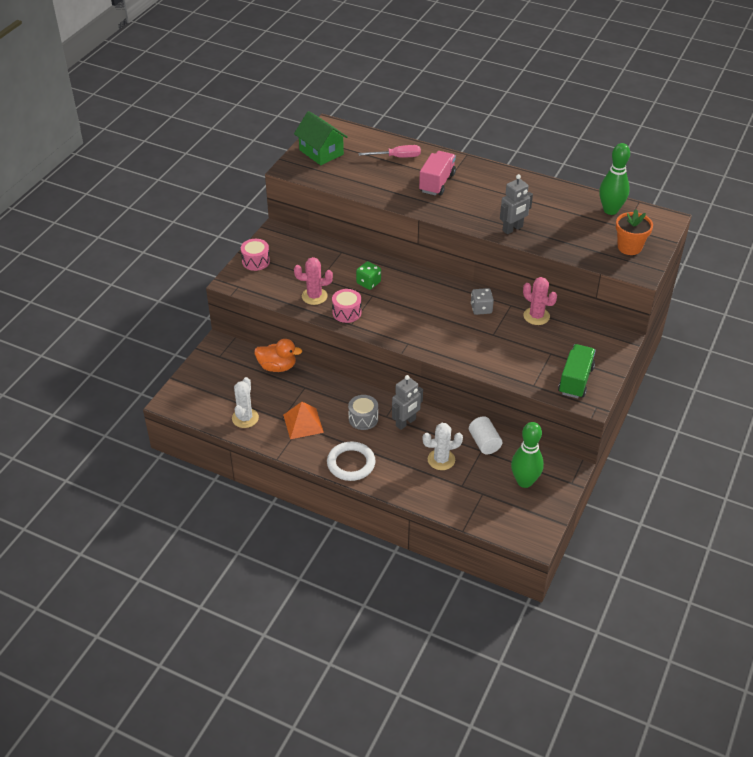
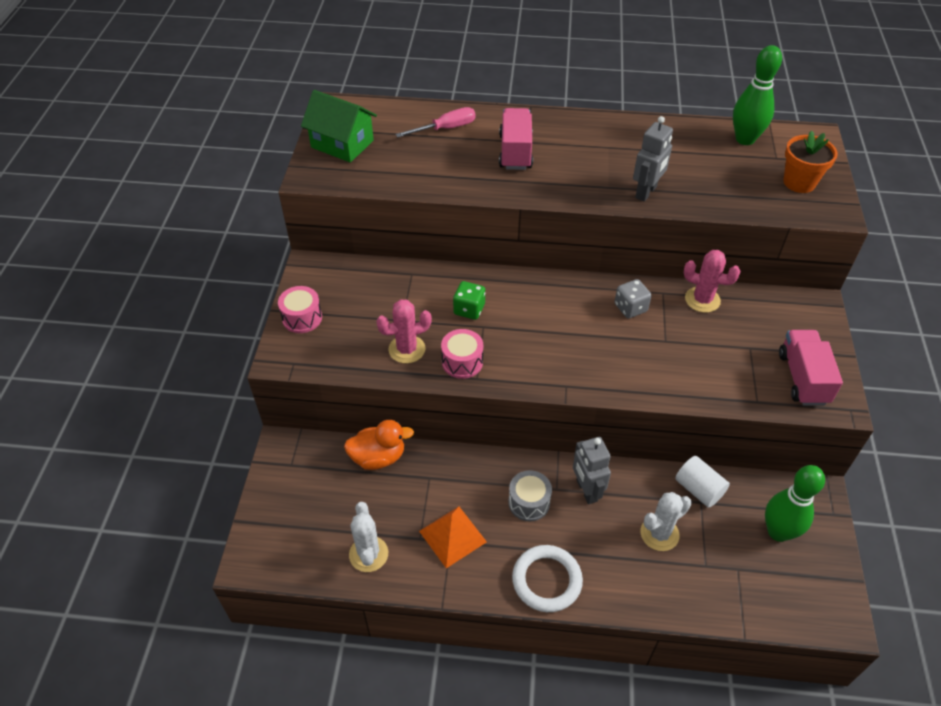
camera: 20 degrees left, 5 degrees up
grey robot [392,375,423,430] -> grey robot turned 135 degrees clockwise [573,437,611,504]
green truck [558,344,596,398] -> pink truck [779,330,843,405]

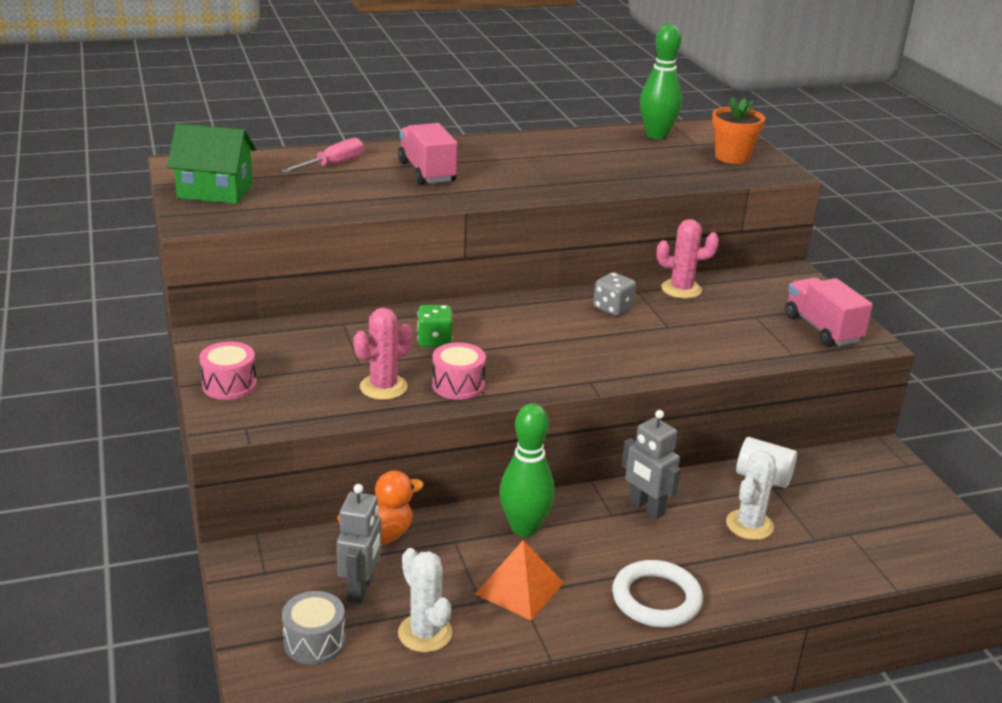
camera: 25 degrees left, 20 degrees down
grey drum [508,470,552,521] -> grey drum moved to [282,591,345,665]
grey robot [633,116,673,202] -> grey robot moved to [337,484,382,603]
green bowling pin [765,465,825,542] -> green bowling pin moved to [499,403,555,536]

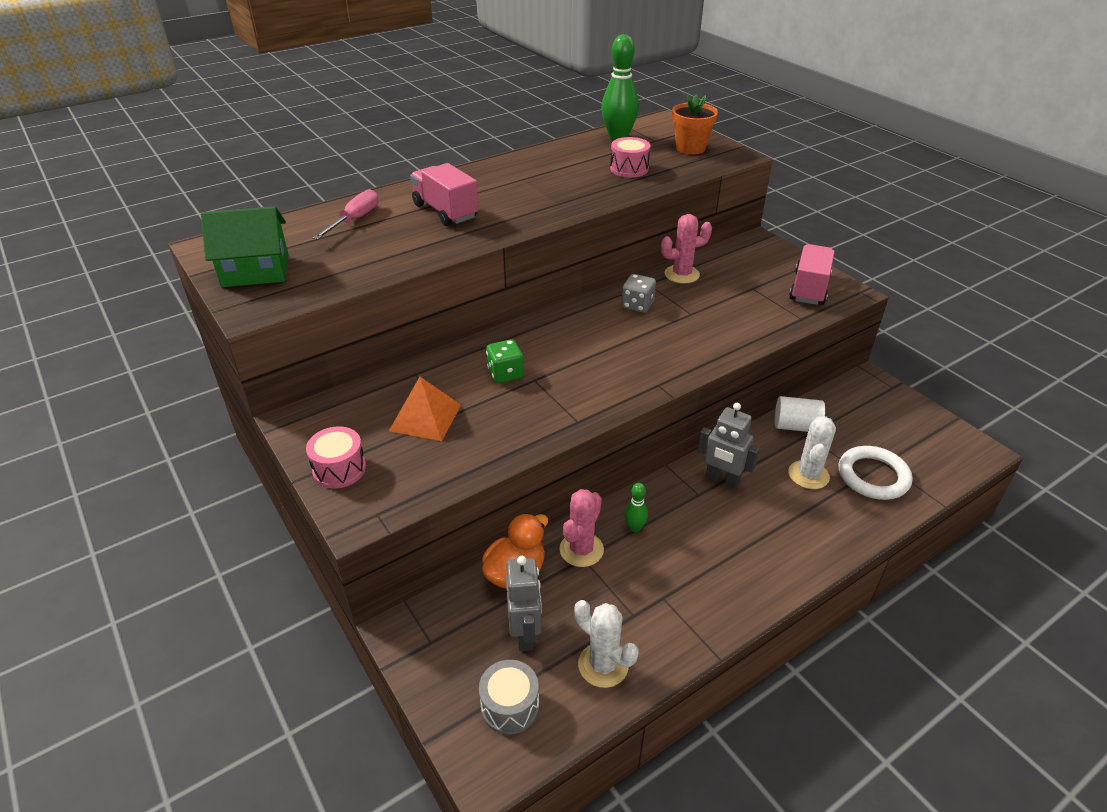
camera: 15 degrees left, 10 degrees up
pink cactus [354,308,412,400] -> pink cactus moved to [560,489,604,567]
pink drum [432,342,486,400] -> pink drum moved to [610,137,650,178]
orange pyramid [475,540,564,620] -> orange pyramid moved to [389,377,461,441]
green bowling pin [499,403,555,536] -> green bowling pin [624,483,648,532], size x0.48
white ring [612,560,703,627] -> white ring moved to [839,446,912,500]
pink truck [785,277,873,346] -> pink truck turned 60 degrees clockwise [789,244,835,305]

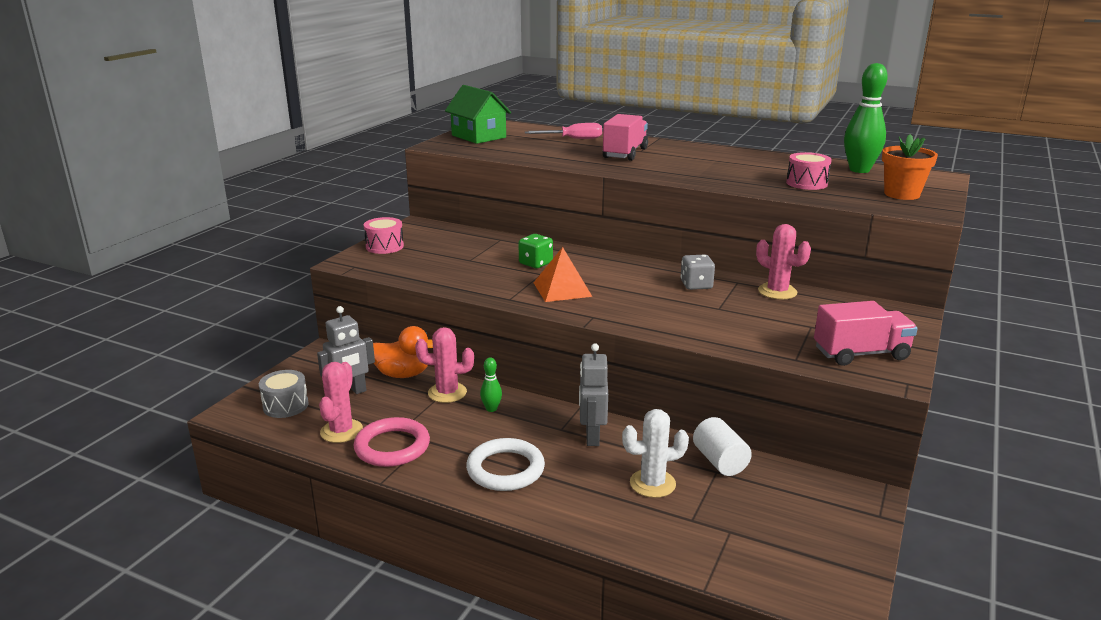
camera: 60 degrees right, 15 degrees down
orange pyramid [389,377,461,441] -> orange pyramid moved to [533,247,592,302]
white cactus [574,600,638,688] -> pink cactus [319,362,363,443]
white ring [839,446,912,500] -> white ring moved to [466,438,545,491]
none -> pink ring [353,417,430,467]

